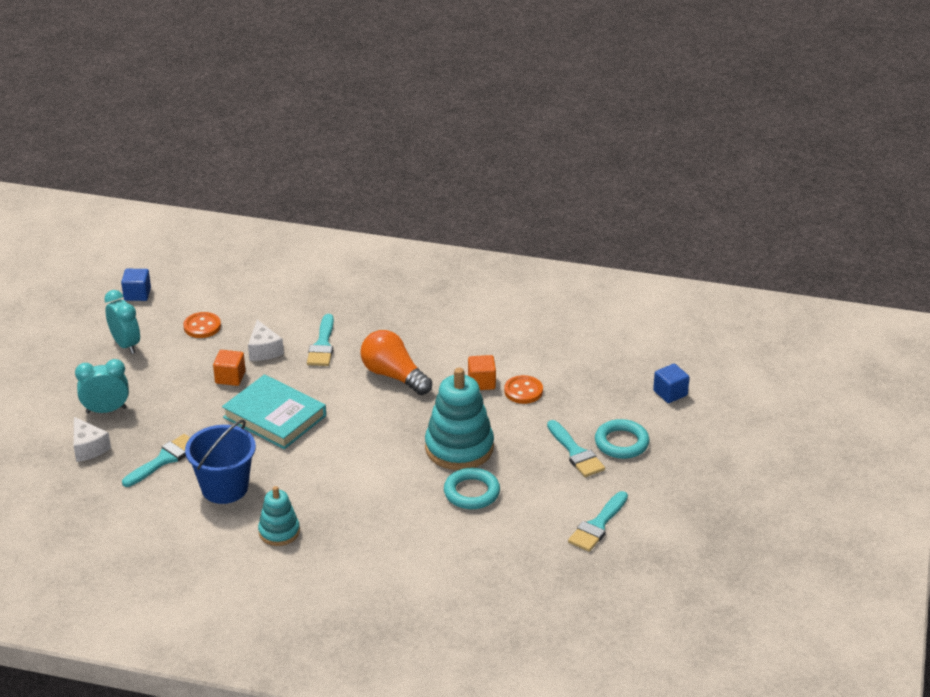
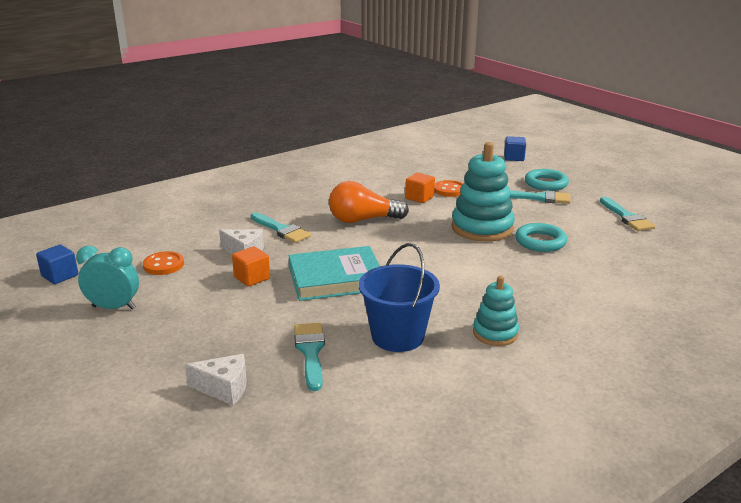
camera: 50 degrees left, 10 degrees down
turquoise clock [75,359,129,414] -> none

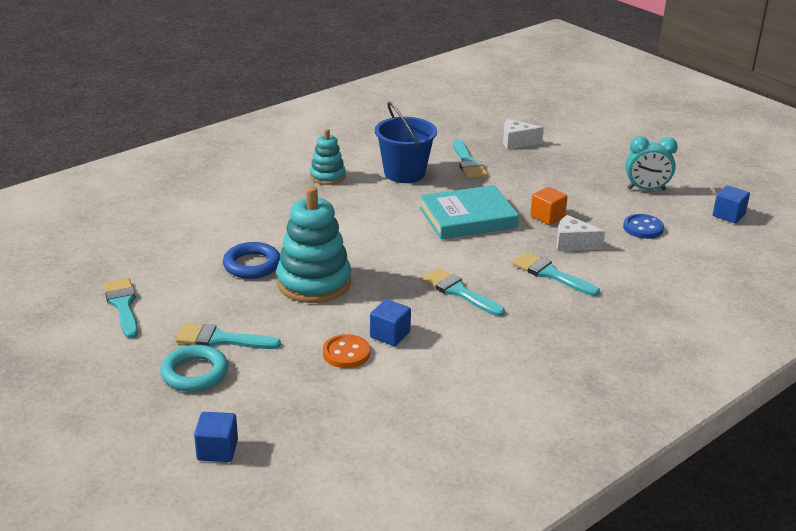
camera: 175 degrees right, 5 degrees up
orange button [143,251,184,275] -> blue button [623,214,664,239]
orange light bulb [329,181,409,223] -> turquoise brush [422,268,505,316]
orange cube [405,173,435,203] -> blue cube [370,299,411,346]
turquoise ring [515,223,567,252] -> blue ring [223,242,280,279]

